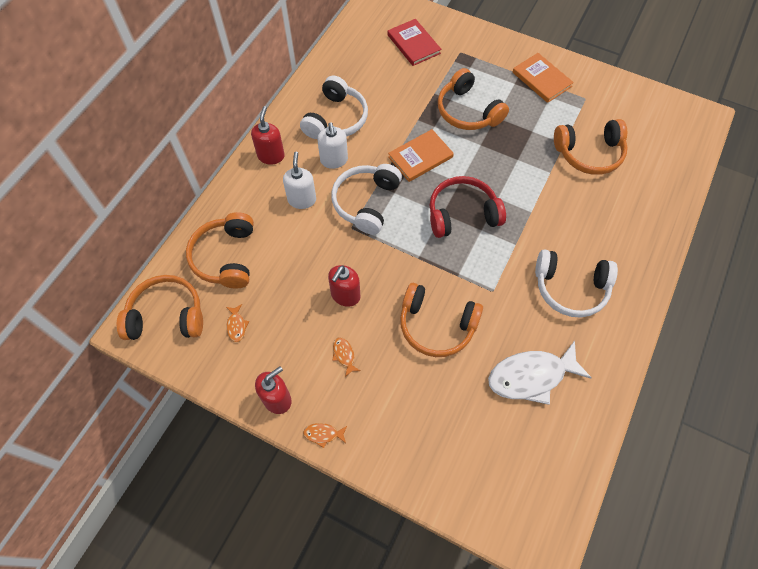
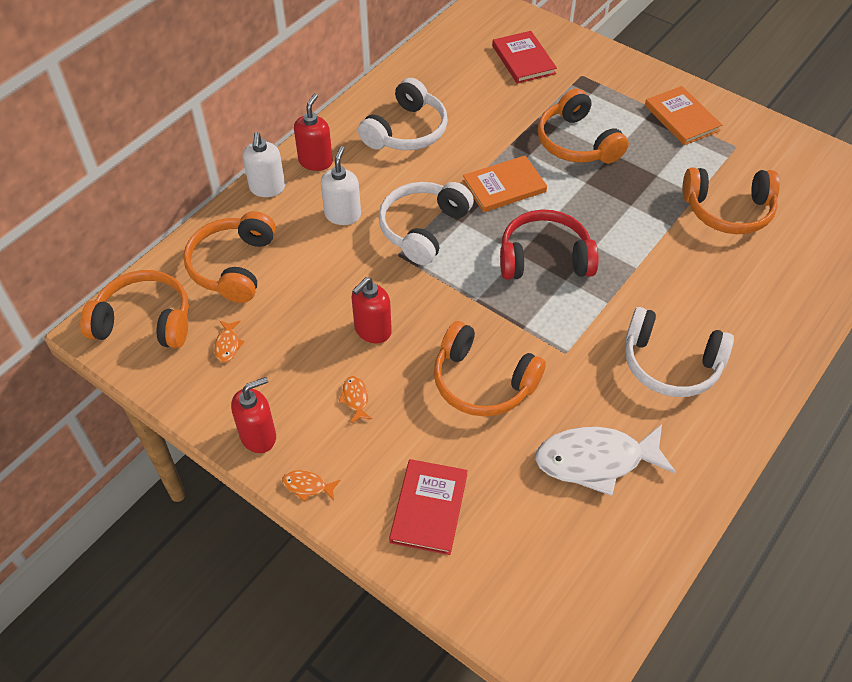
camera: 10 degrees right, 10 degrees down
white soap dispenser [317,122,348,169] -> white soap dispenser moved to [243,132,285,197]
none -> red book [389,459,468,555]

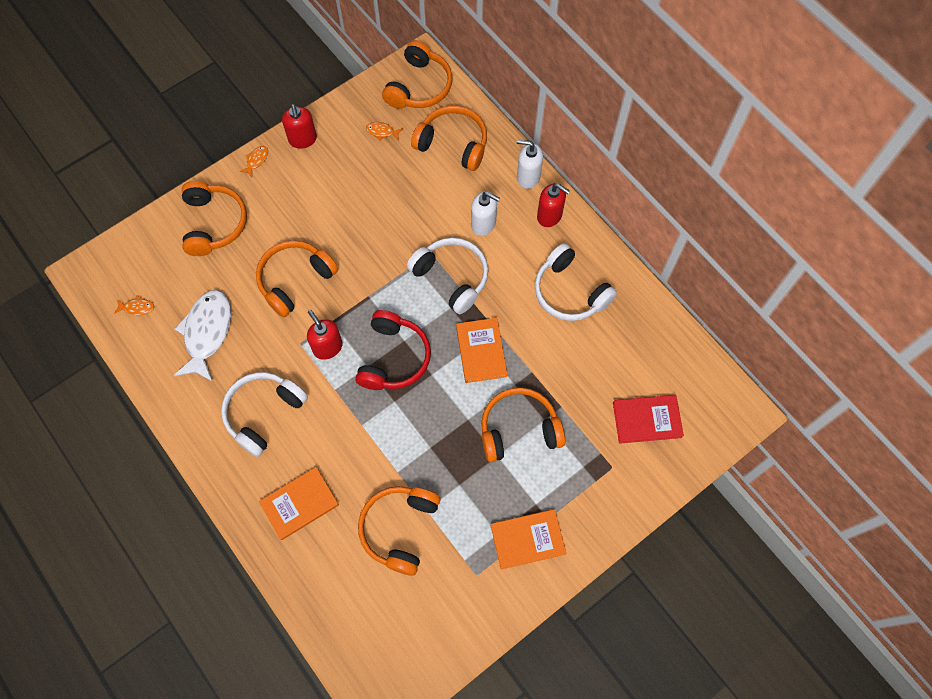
camera: 105 degrees right, 15 degrees up
orange fish [339,376,372,424] -> orange fish moved to [114,295,154,315]
red soap dispenser [352,277,392,343] -> red soap dispenser moved to [307,310,343,360]
red book [389,459,468,555] -> orange headphones [182,181,247,256]
none -> orange book [259,467,339,540]

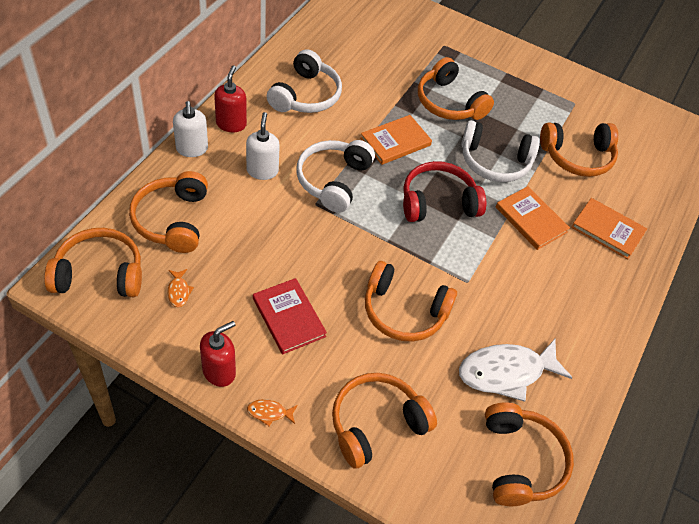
camera: 120 degrees left, 15 degrees down
orange fish [114,295,154,315] -> orange headphones [485,402,574,506]
white headphones [221,372,308,457] -> white headphones moved to [461,120,540,182]
red soap dispenser [307,310,343,360] -> none
orange book [491,509,566,569] -> orange book moved to [496,186,570,250]
red book [613,395,684,444] -> red book moved to [253,278,327,354]

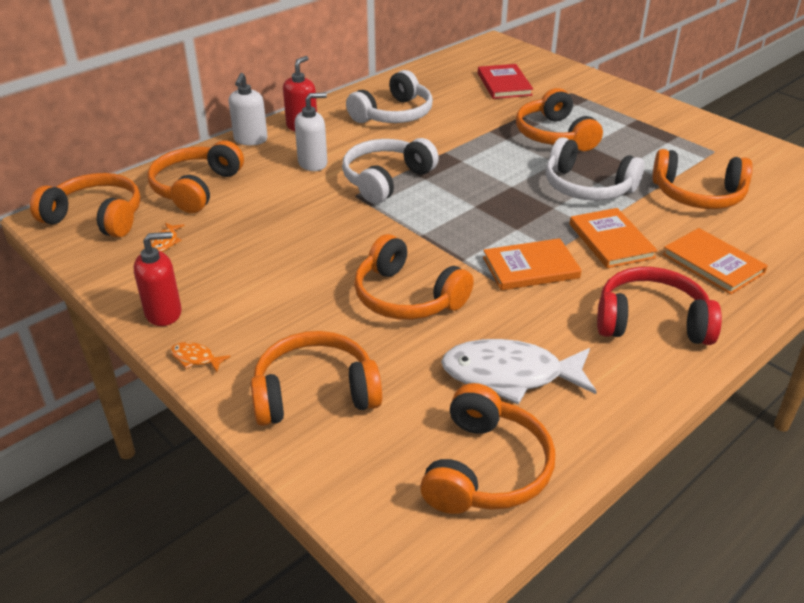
camera: 25 degrees right, 15 degrees down
white soap dispenser [246,112,280,180] -> white soap dispenser turned 45 degrees clockwise [295,93,327,171]
red book [253,278,327,354] -> red book moved to [478,64,533,99]
orange book [360,115,432,165] -> orange book moved to [483,238,582,291]
red headphones [403,161,486,222] -> red headphones moved to [597,267,722,345]

